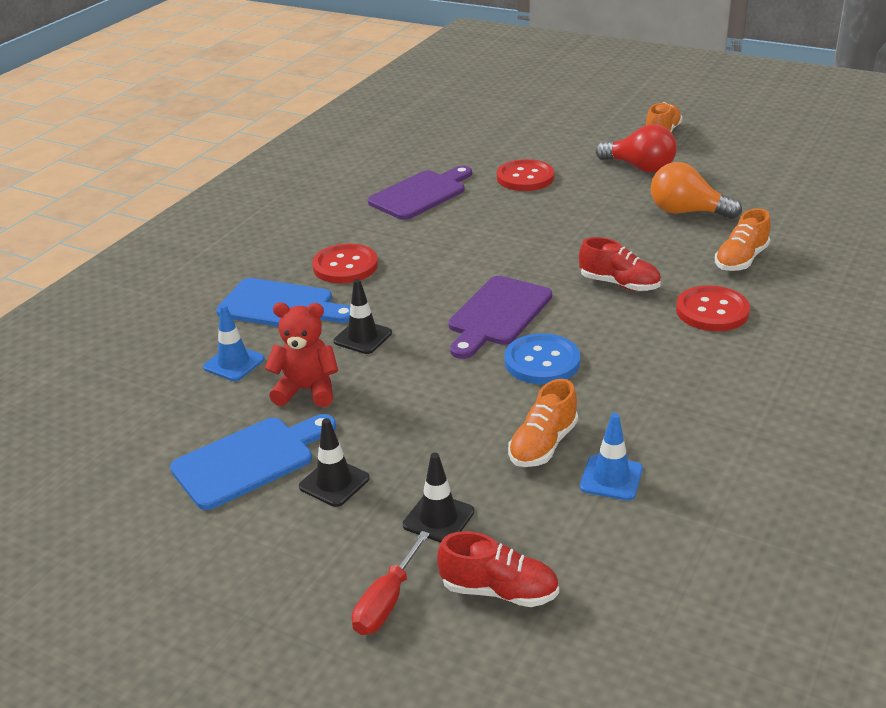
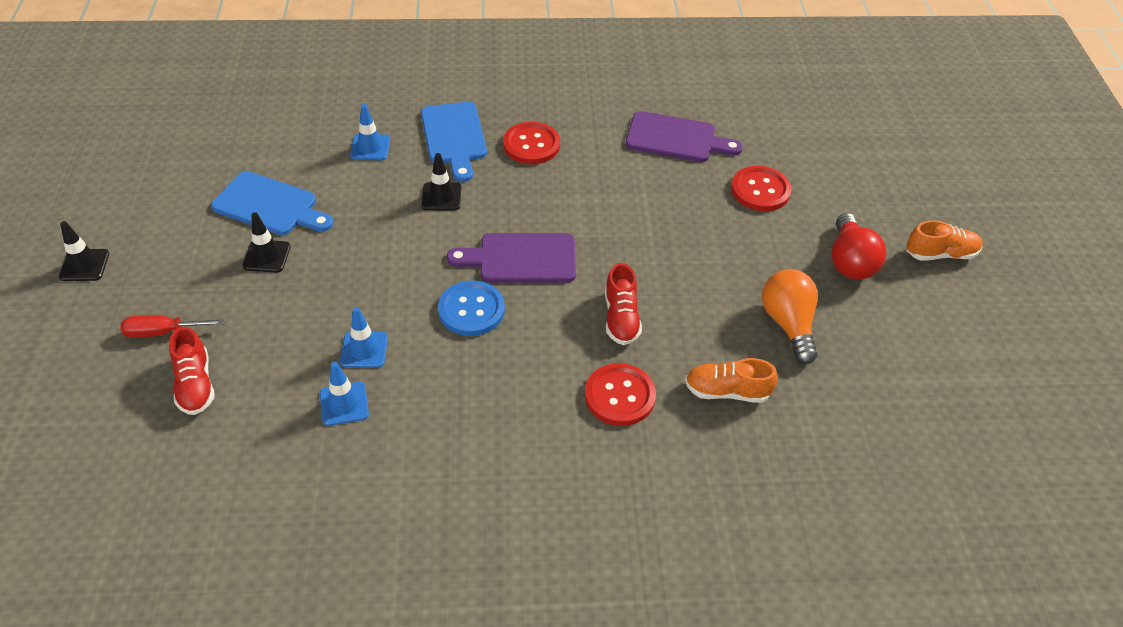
camera: 55 degrees right, 15 degrees up
red teddy bear [265,302,338,407] -> none
black traffic cone [403,453,474,543] -> black traffic cone moved to [59,221,109,281]
orange shoe [508,379,578,467] -> blue traffic cone [340,307,388,368]

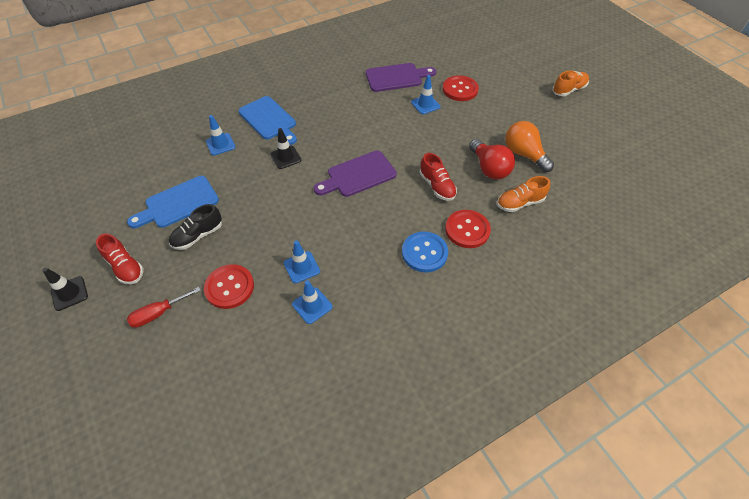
camera: 25 degrees left, 5 degrees up
red shoe [169,327,215,415] -> red shoe moved to [96,234,144,284]
blue cutting board [211,171,333,235] -> blue cutting board turned 150 degrees clockwise [127,176,219,228]
black traffic cone [242,212,291,273] -> black shoe [169,204,222,250]
blue button [438,280,505,336] -> blue button moved to [402,232,448,272]
red button [503,122,560,164] -> red button moved to [204,264,254,309]
red light bulb [831,213,887,280] -> red light bulb moved to [469,139,515,180]
none -> blue traffic cone [411,75,440,114]

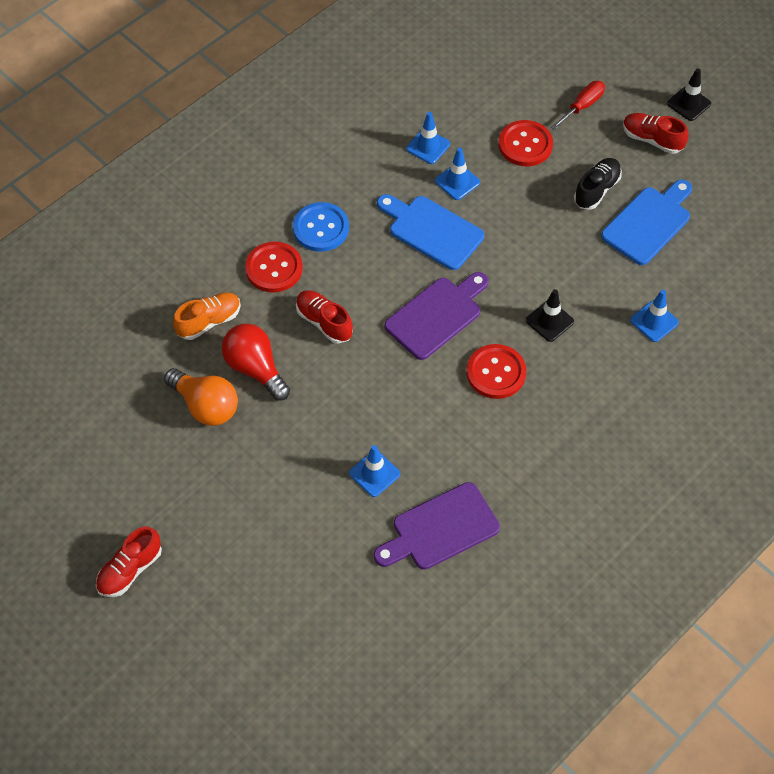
camera: 165 degrees right, 5 degrees up
blue cutting board [239,96,297,145] -> blue cutting board moved to [377,194,484,270]
red button [443,75,479,101] -> red button moved to [466,344,526,399]
orange shoe [553,71,589,96] -> red shoe [96,527,162,597]

